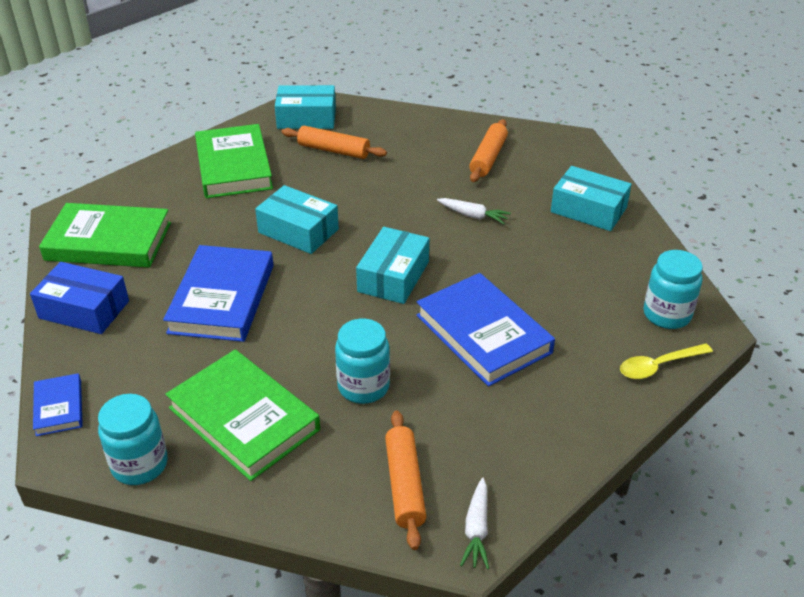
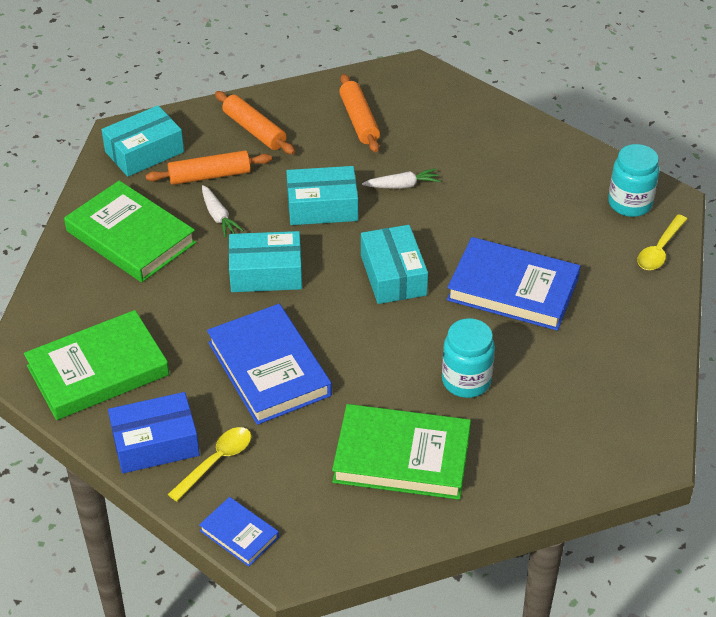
camera: 35 degrees left, 5 degrees up
turquoise jar [98,394,168,485] -> none
orange rolling pin [385,410,426,550] -> orange rolling pin moved to [215,91,295,154]
white carrot [460,478,489,569] -> white carrot moved to [202,185,244,238]
turquoise box [551,166,632,231] -> turquoise box moved to [286,166,358,225]
none -> yellow spoon [168,427,251,502]

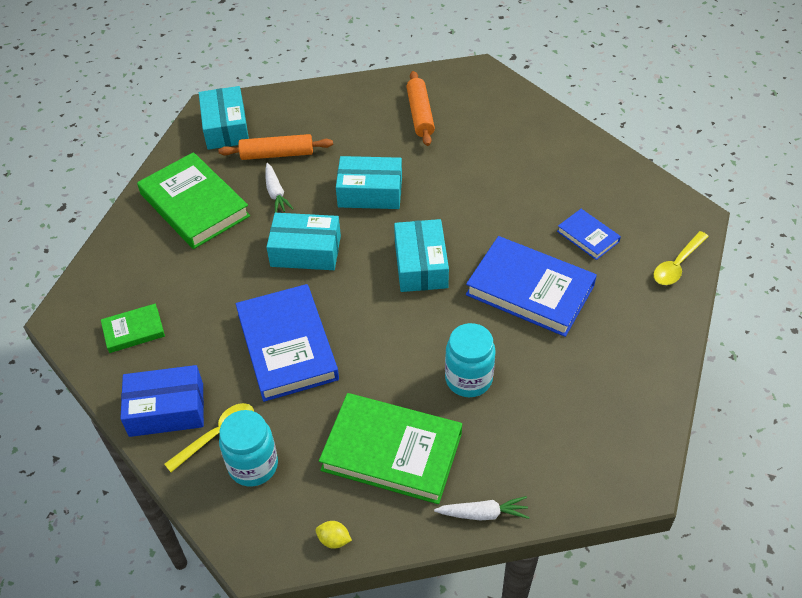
camera: 10 degrees right, 5 degrees up
green book [24,310,169,420] -> green book [101,304,165,353], size x0.50
turquoise box [101,105,184,177] -> turquoise box turned 75 degrees counterclockwise [199,86,249,150]
blue book [199,497,279,567] -> blue book moved to [557,209,621,260]
orange rolling pin [215,91,295,154] -> none
white carrot [362,168,441,189] -> white carrot moved to [434,496,529,521]
turquoise jar [608,144,659,217] -> turquoise jar moved to [219,410,278,486]
none -> yellow lemon [316,521,352,549]

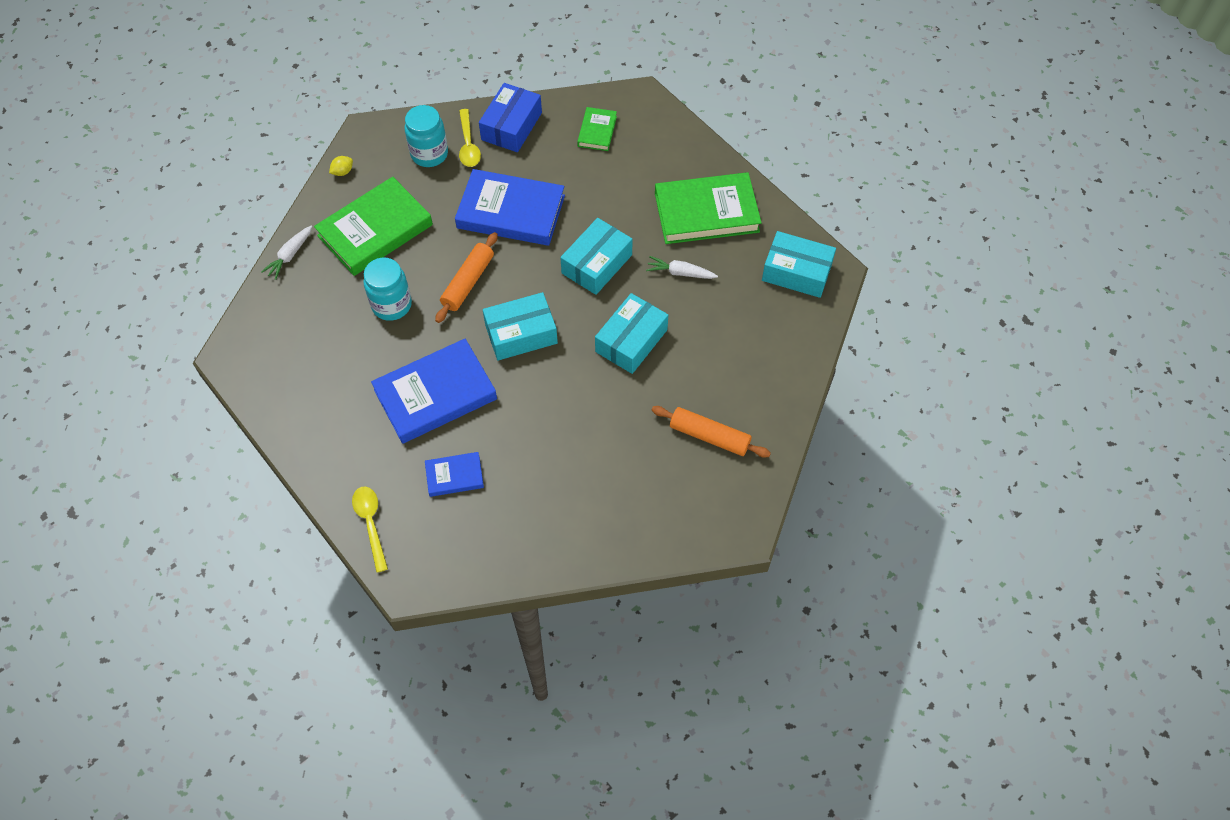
camera: 120 degrees right, 10 degrees up
orange rolling pin [218,134,333,160] -> orange rolling pin moved to [435,232,498,323]
turquoise box [394,219,449,292] -> turquoise box turned 45 degrees counterclockwise [483,292,558,360]

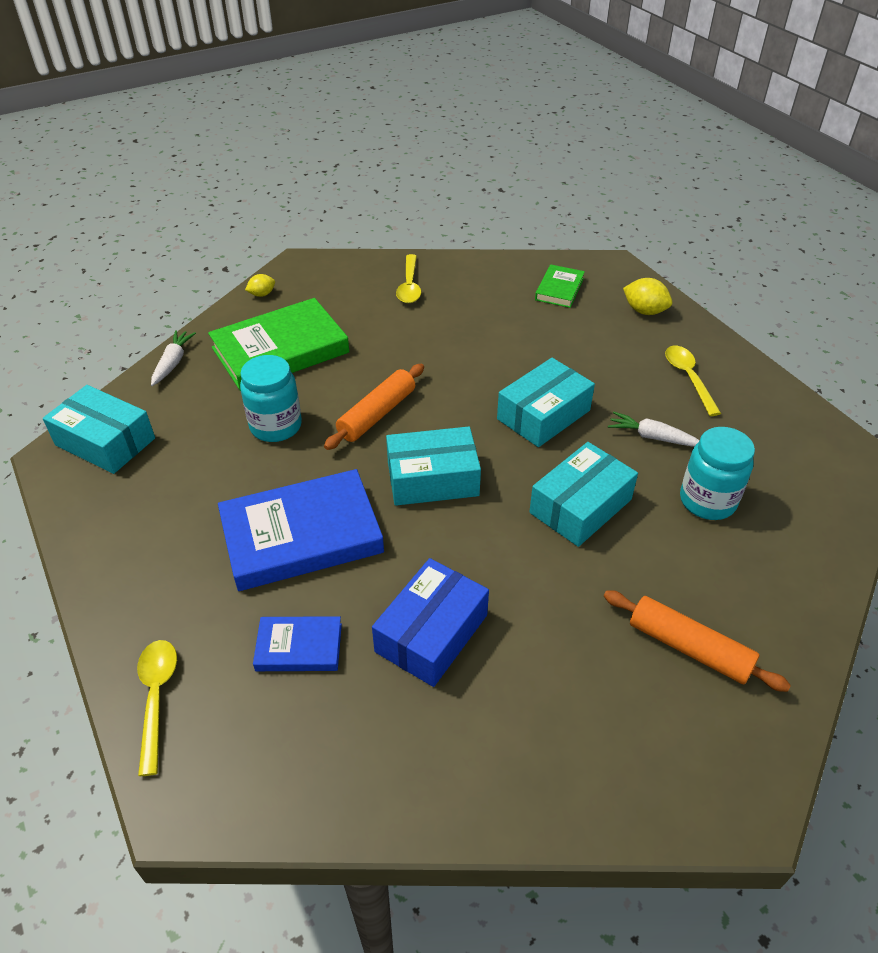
camera: 10 degrees right, 15 degrees down
white carrot [261,225,312,280] -> white carrot turned 150 degrees clockwise [151,330,196,386]
turquoise jar [405,105,448,167] -> turquoise jar moved to [680,427,755,520]
blue book [455,169,565,246] -> none
blue box [479,83,542,152] -> blue box moved to [372,558,489,687]
green book [655,172,762,244] -> yellow spoon [665,346,721,416]
turquoise box [762,231,836,298] -> turquoise box moved to [43,385,155,474]
none -> yellow lemon [623,278,672,315]

